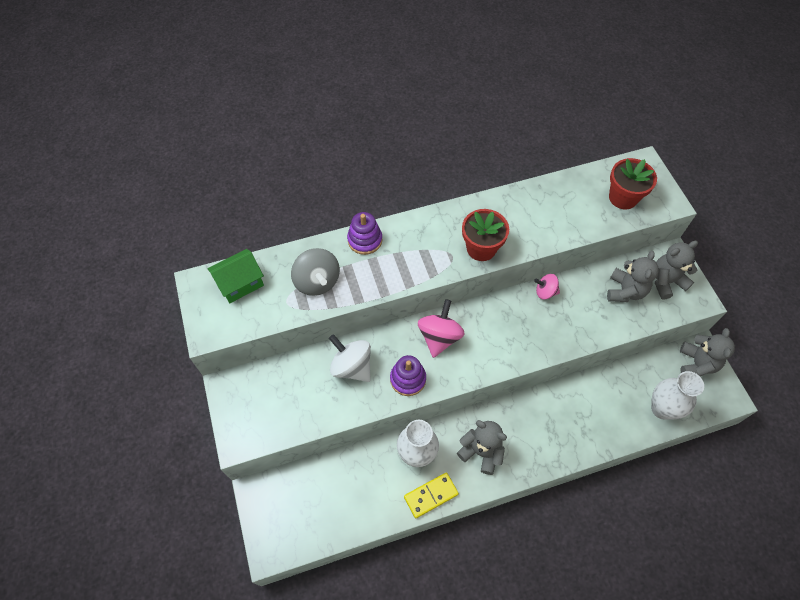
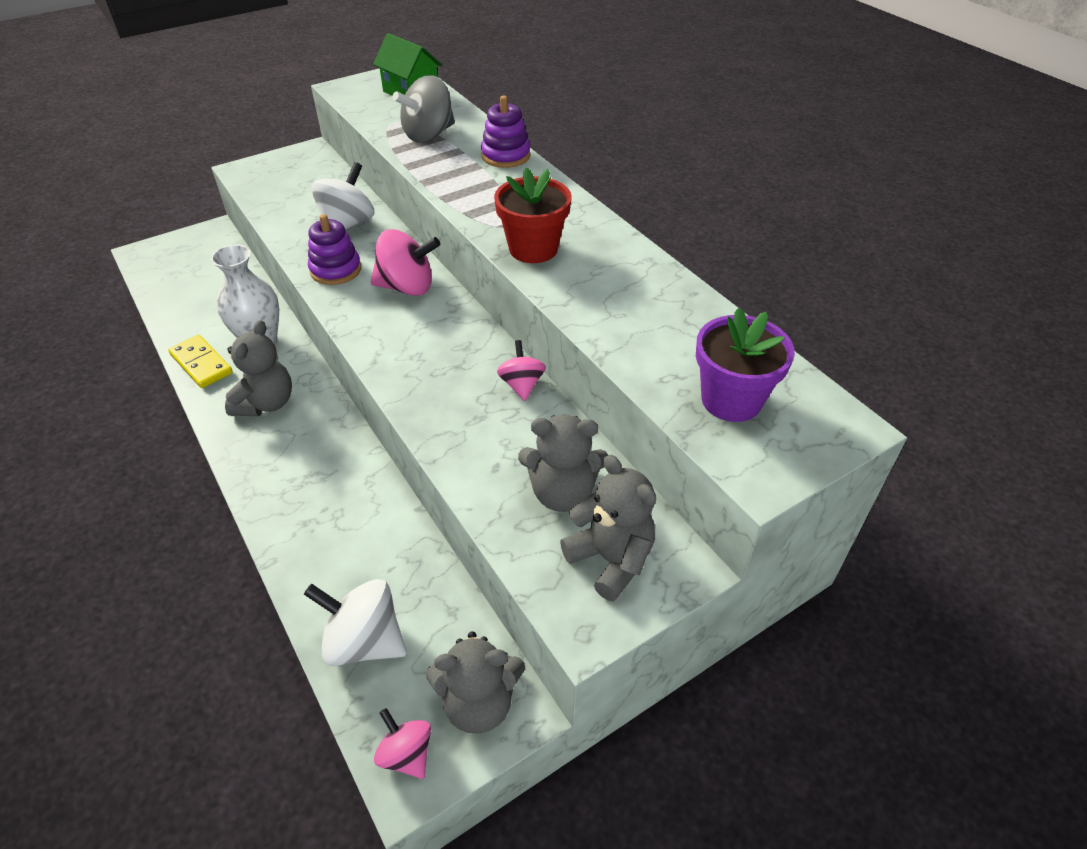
camera: 75 degrees right, 15 degrees down
red flower pot [609,158,657,209] -> purple flower pot [696,308,795,422]
white vase [651,371,704,420] -> white spinning top [304,579,407,666]
none -> pink spinning top [374,708,431,779]

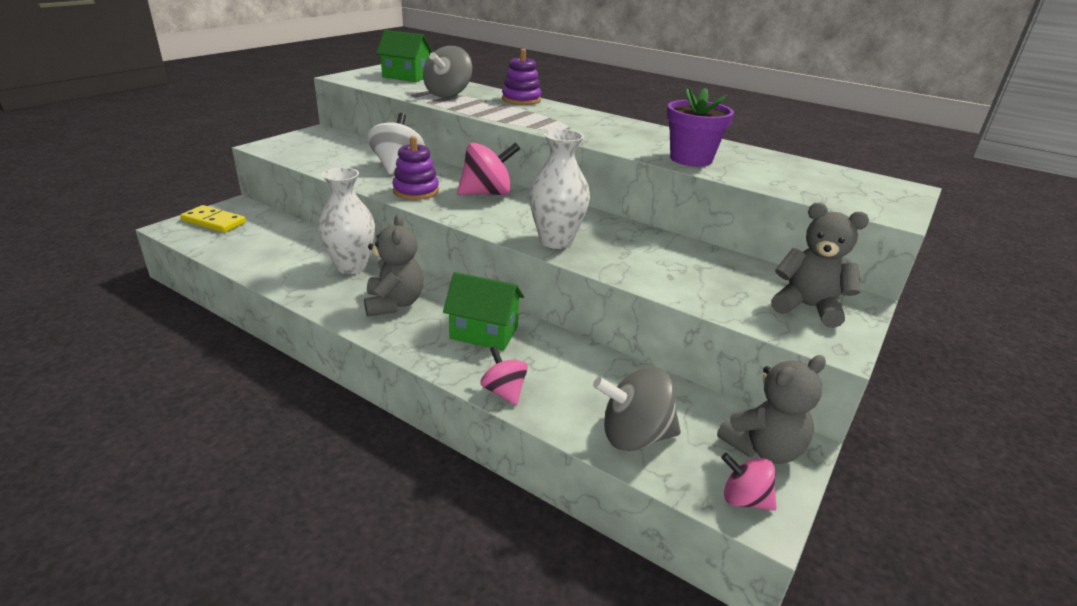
camera: 25 degrees left, 15 degrees down
yellow domino [168,335,233,388] -> yellow domino moved to [180,205,246,233]
white spinning top [304,579,407,666] -> grey spinning top [593,367,681,451]
red flower pot [494,167,572,263] -> none
pink spinning top [497,340,546,401] -> pink spinning top moved to [480,346,528,405]
grey teddy bear [518,414,608,512] -> none
purple flower pot [696,308,795,422] -> purple flower pot moved to [667,87,734,167]
none -> green house [443,272,524,351]
none -> white vase [529,129,590,249]

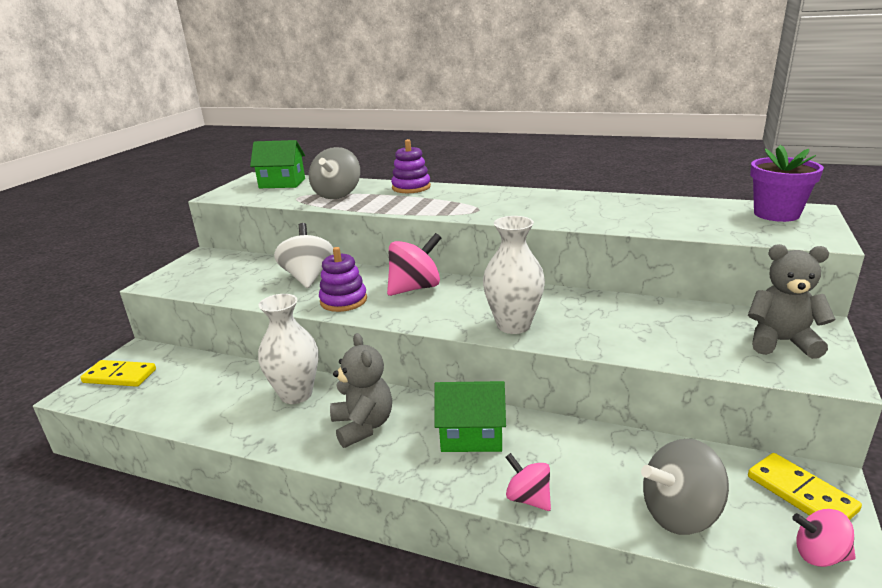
camera: 10 degrees left, 5 degrees down
purple flower pot [667,87,734,167] -> purple flower pot moved to [750,145,824,222]
grey teddy bear [717,355,826,464] -> yellow domino [748,453,862,520]

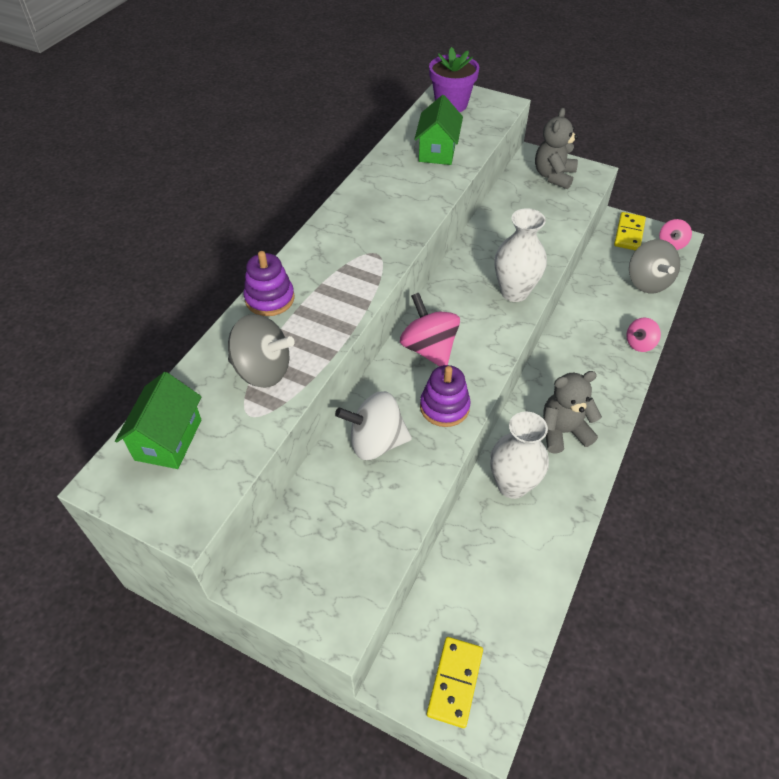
camera: 85 degrees left, 25 degrees up
green house [434,381,506,452] -> green house moved to [414,95,463,165]
yellow domino [748,453,862,520] -> yellow domino turned 45 degrees counterclockwise [614,212,646,251]

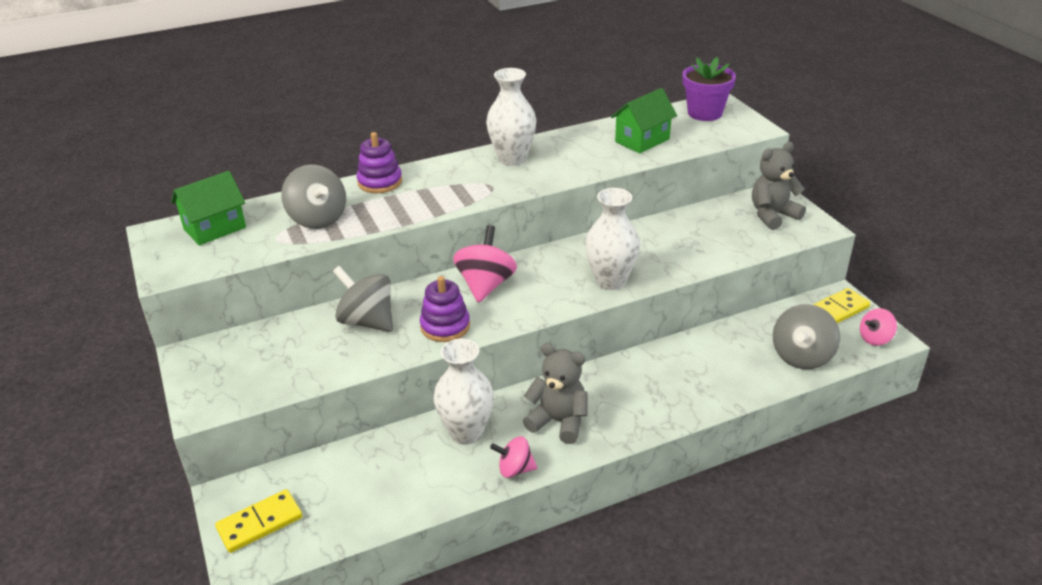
camera: 40 degrees right, 15 degrees down
white spinning top [335,391,412,460] -> grey spinning top [333,266,393,332]
pink spinning top [626,318,661,352] -> pink spinning top moved to [490,436,537,478]
none -> white vase [486,68,537,166]

